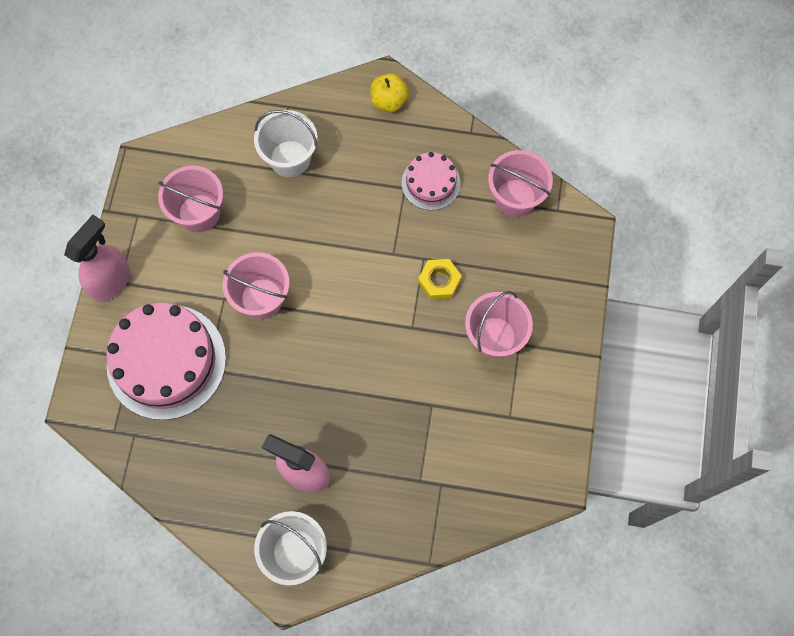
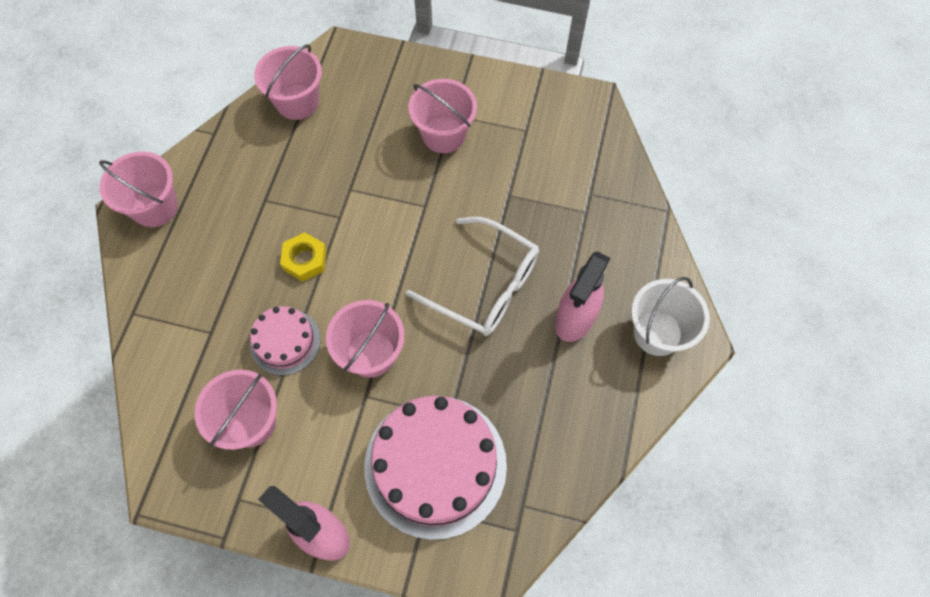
camera: 85 degrees left, 5 degrees down
white bucket [254,110,318,177] -> none
yellow apple [370,73,409,112] -> pink bucket [99,152,178,227]
pink cake [402,152,461,210] -> pink cake moved to [250,306,321,375]
yellow nut [418,259,462,300] -> yellow nut moved to [280,232,327,282]
none -> white glasses [406,217,539,336]

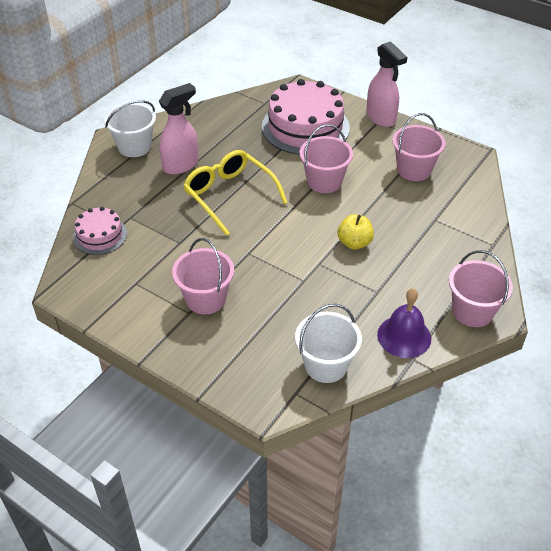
camera: 160 degrees left, 20 degrees down
pink cake [250,306,321,375] -> pink cake moved to [73,207,127,255]
pink bucket [254,44,322,120] -> white bucket [295,304,362,383]
yellow nut [280,232,327,282] -> yellow apple [338,214,374,250]
white glasses [406,217,539,336] -> yellow glasses [183,150,288,236]
none -> purple bell [377,288,431,358]

